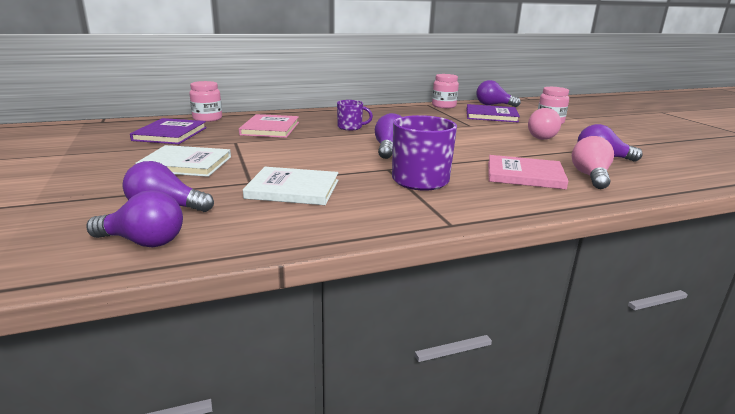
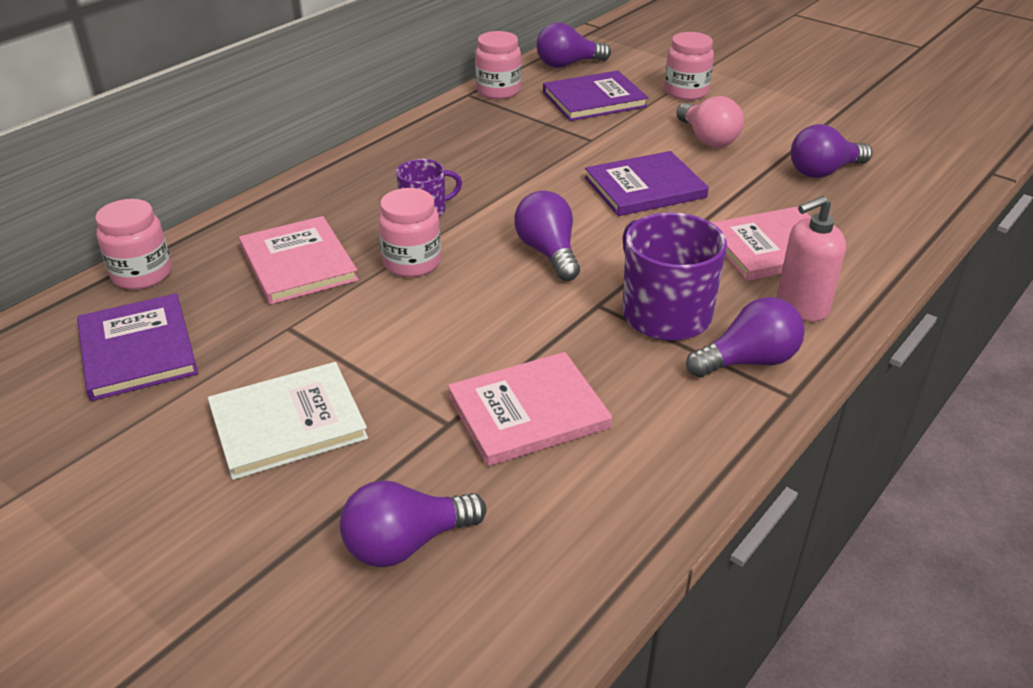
camera: 30 degrees left, 15 degrees up
purple light bulb [86,190,183,247] -> purple light bulb moved to [686,297,805,378]
white book [243,167,338,205] -> pink book [448,352,612,466]
pink light bulb [572,136,614,189] -> none
none -> pink jar [378,188,441,277]
none -> purple book [585,151,709,216]
none -> pink soap dispenser [777,196,846,322]

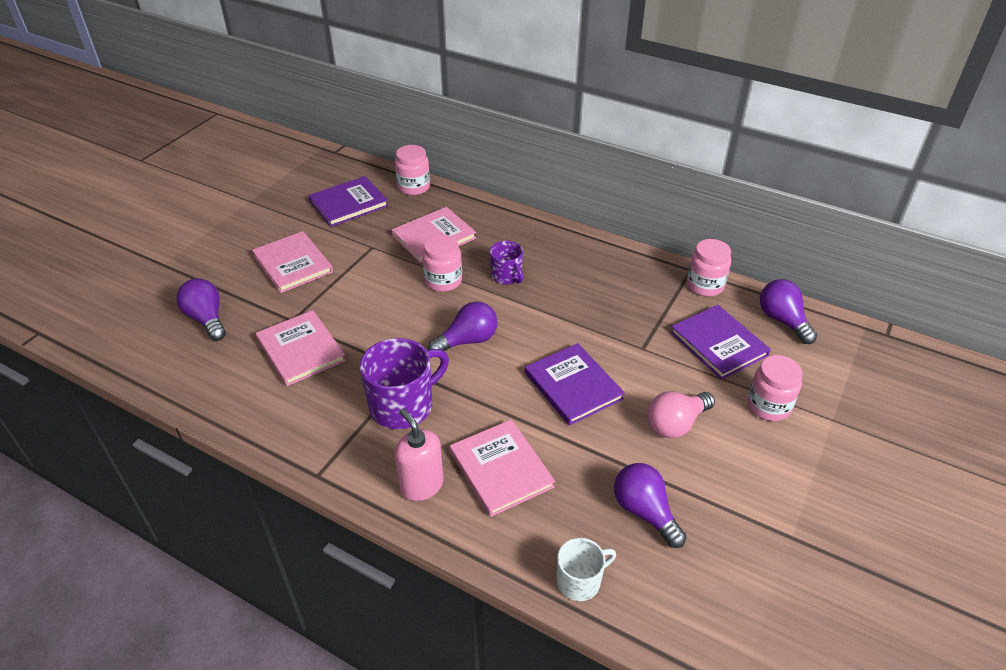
camera: 80 degrees right, 5 degrees up
white book [208,362,368,480] -> pink book [252,231,333,293]
purple light bulb [686,297,805,378] -> none
none -> white mug [557,538,616,601]

